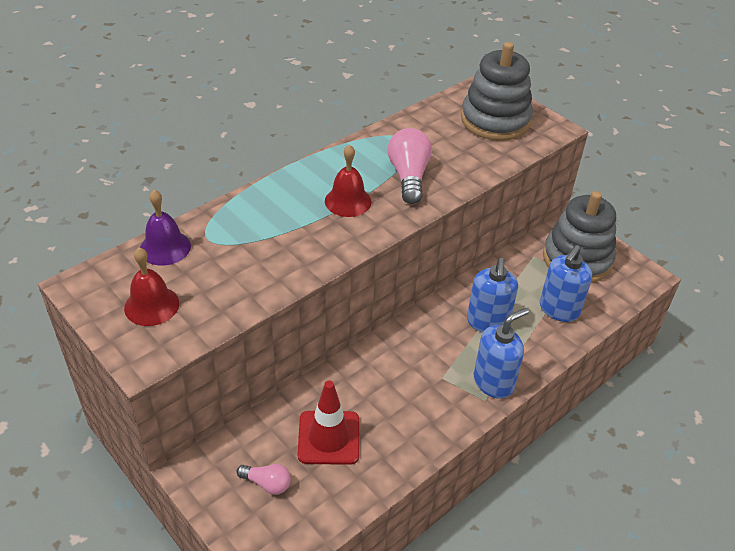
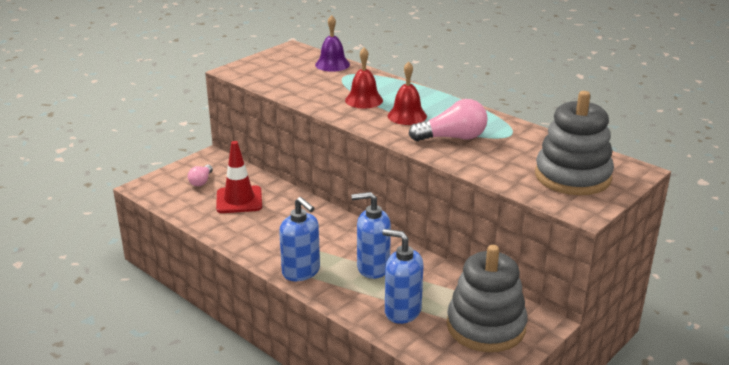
camera: 85 degrees right, 15 degrees down
red bell [124,247,179,326] -> red bell moved to [345,47,383,109]

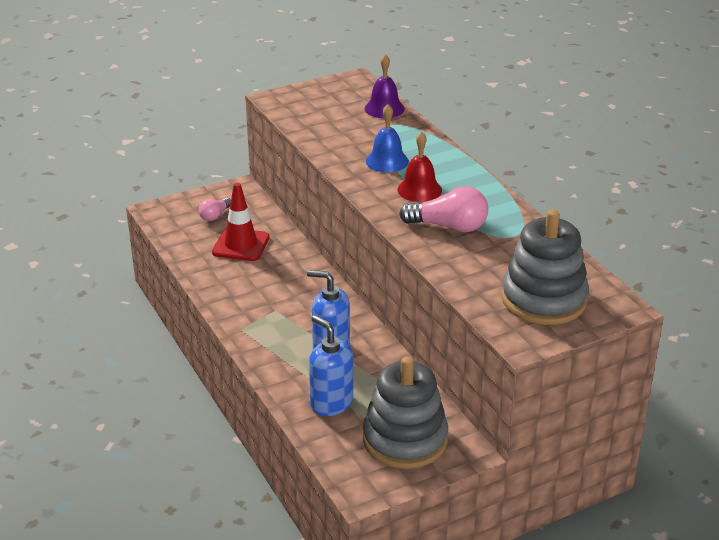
camera: 20 degrees right, 5 degrees up
blue soap dispenser [279,197,320,281] -> none
red bell [345,47,383,109] -> blue bell [366,105,409,173]

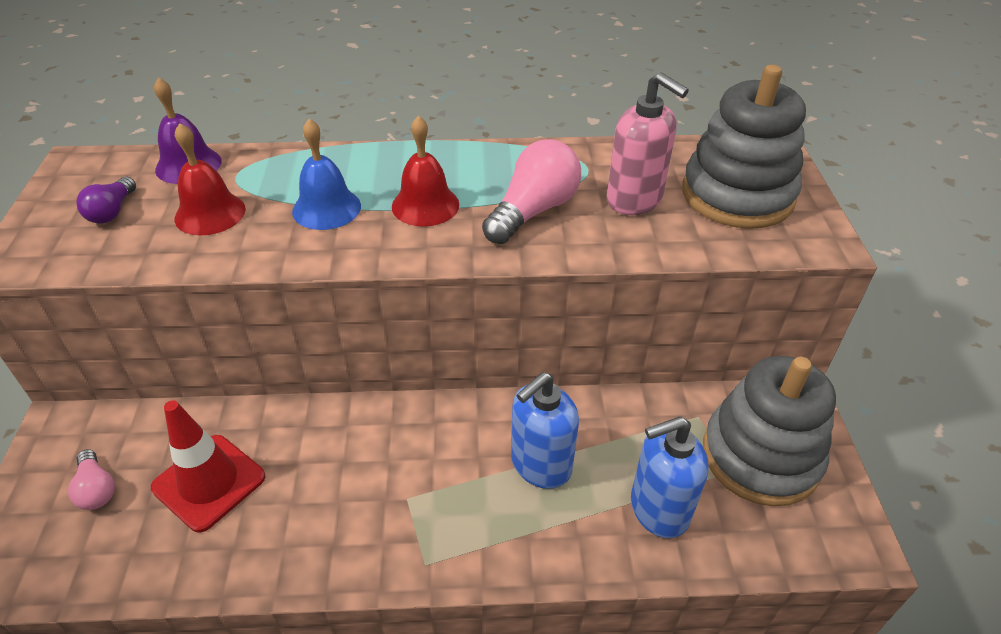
camera: 65 degrees left, 10 degrees up
none -> purple light bulb [77,177,136,224]
none -> red bell [174,123,246,235]
none -> pink soap dispenser [607,72,689,215]

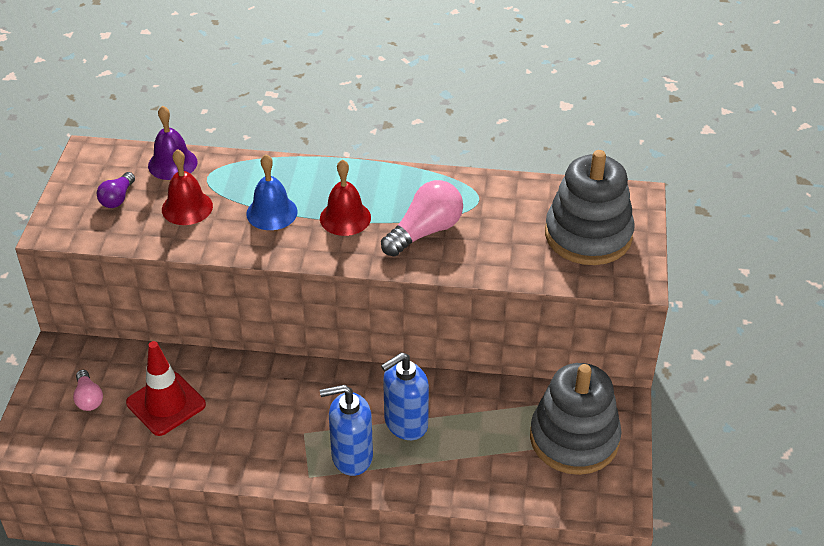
camera: 10 degrees right, 0 degrees up
pink soap dispenser [607,72,689,215] -> none
blue soap dispenser [631,416,709,539] -> blue soap dispenser moved to [320,385,373,476]

